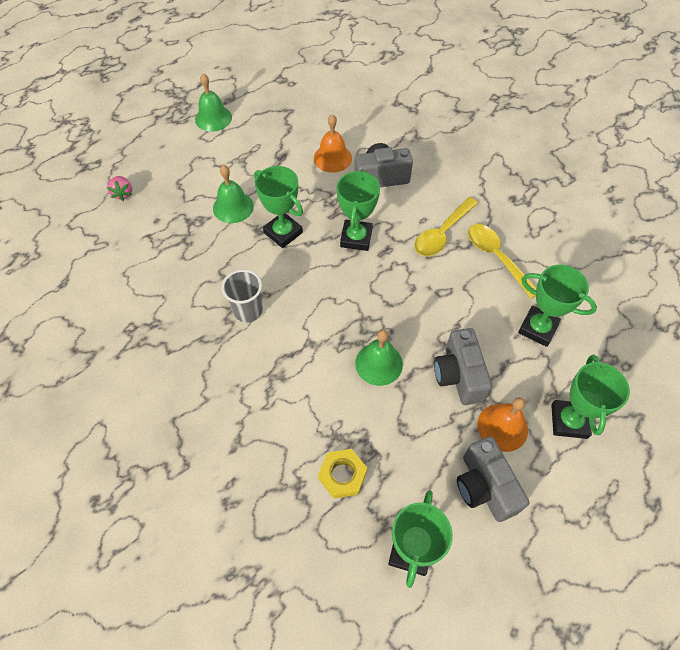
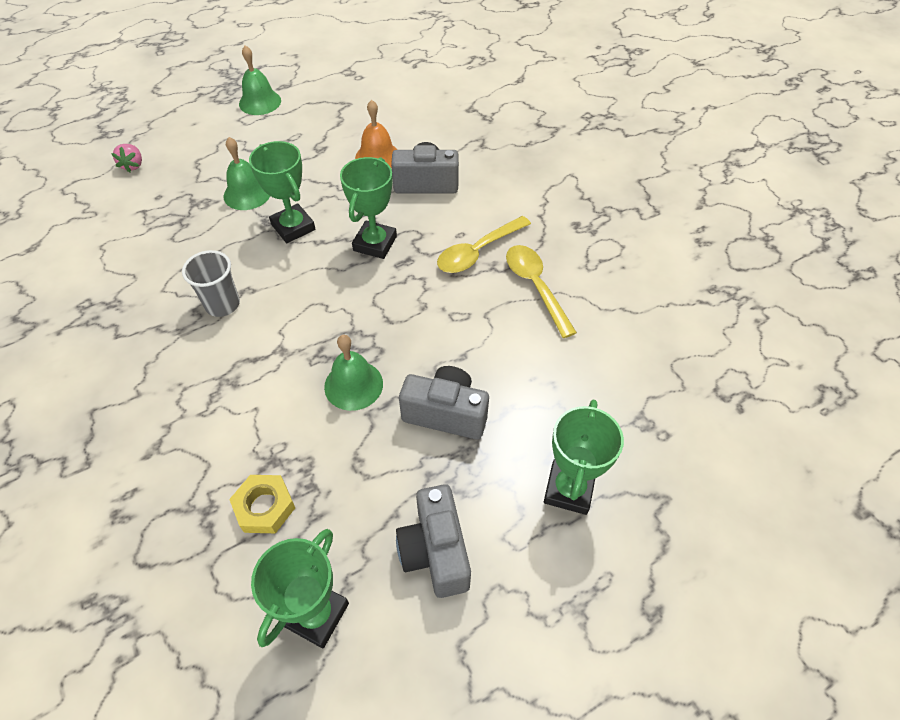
camera: 10 degrees right, 5 degrees down
grey camera [434,328,492,405] -> grey camera turned 105 degrees clockwise [399,366,489,439]
orange bell [477,397,528,452] -> none
green trophy [518,265,597,347] -> none

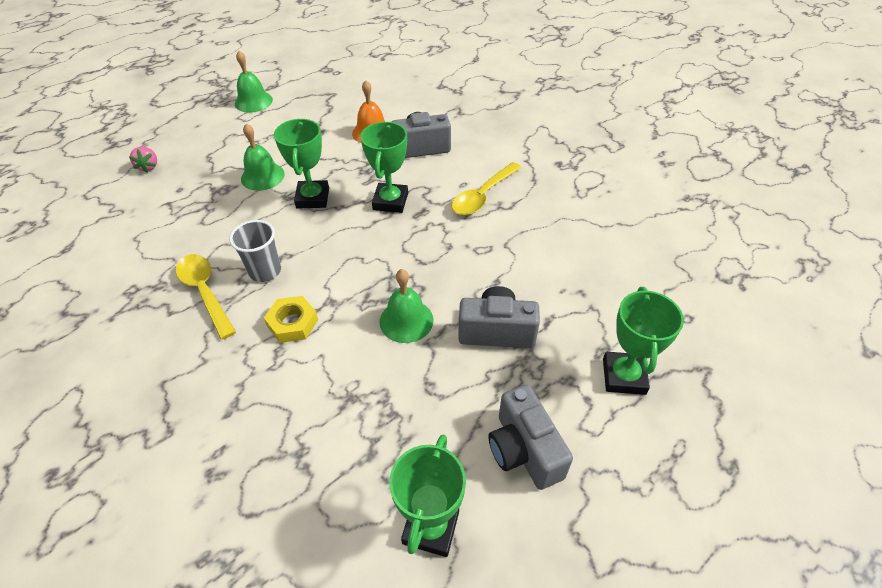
camera: 10 degrees left, 5 degrees down
yellow nut [229,475,295,533] -> yellow nut moved to [264,296,318,343]
green trophy [249,141,316,243] -> green trophy turned 45 degrees clockwise [274,119,329,208]
yellow spoon [506,245,577,338] -> yellow spoon moved to [176,254,236,340]

